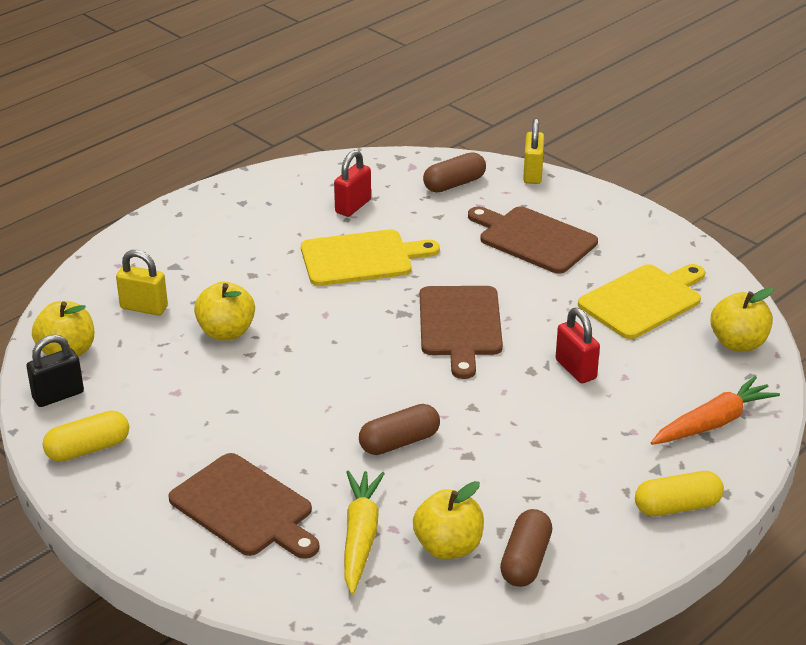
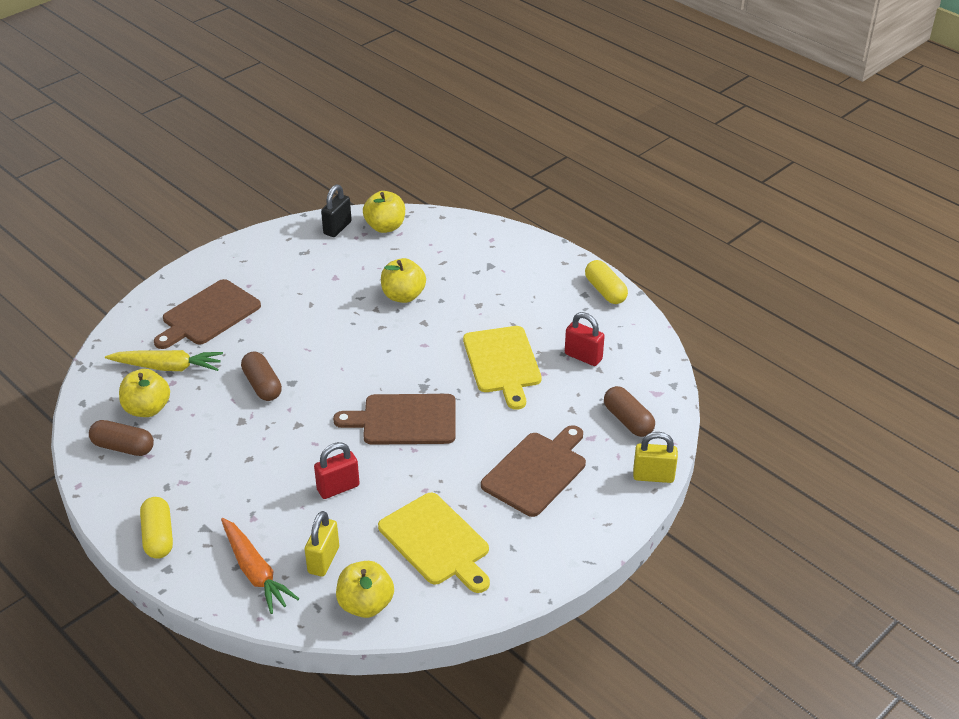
camera: 90 degrees right, 5 degrees up
black padlock [26,335,84,407] -> black padlock turned 60 degrees clockwise [321,185,352,237]
yellow capsule [43,411,129,462] -> yellow capsule moved to [585,260,628,304]
yellow padlock [116,250,168,316] -> yellow padlock moved to [305,511,339,577]

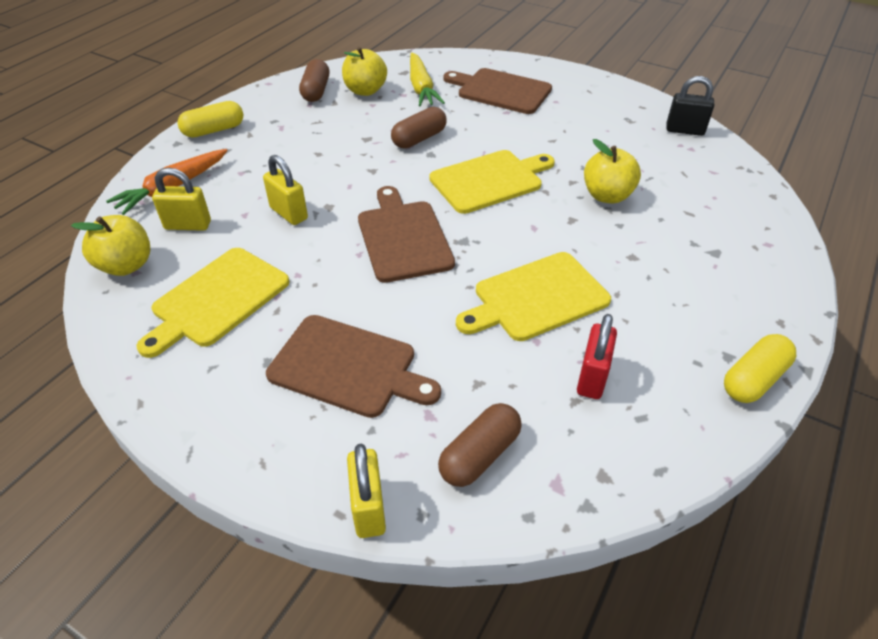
camera: 75 degrees right, 5 degrees up
red padlock [314,442,360,499] -> yellow padlock [263,155,308,225]
yellow apple [363,191,405,233] -> none
none -> yellow cutting board [429,150,555,214]

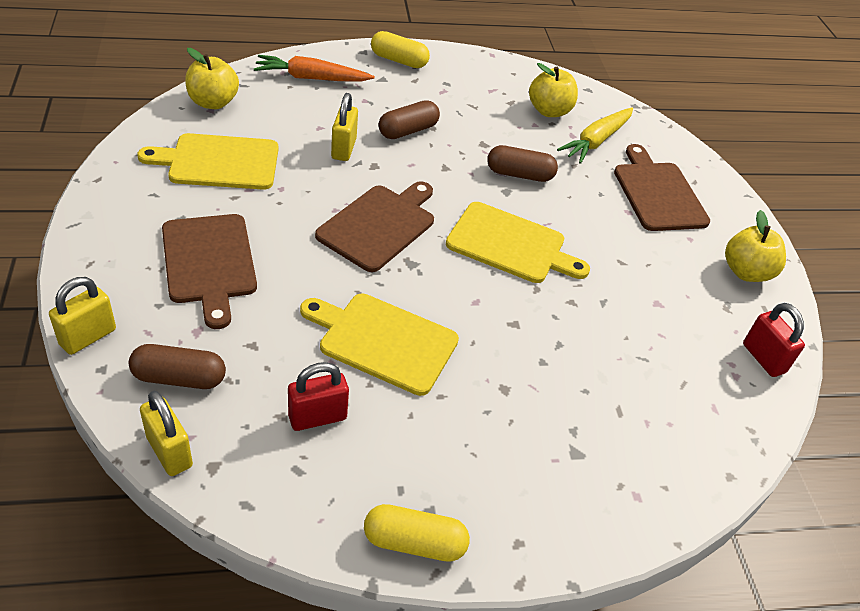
camera: 45 degrees right, 0 degrees up
yellow padlock [152,168,211,231] -> yellow padlock moved to [140,391,193,476]
brown capsule [299,59,329,102] -> brown capsule moved to [379,100,440,139]
yellow apple [584,139,641,204] -> yellow apple moved to [725,210,786,282]
black padlock [666,76,714,136] -> red padlock [743,303,805,377]

